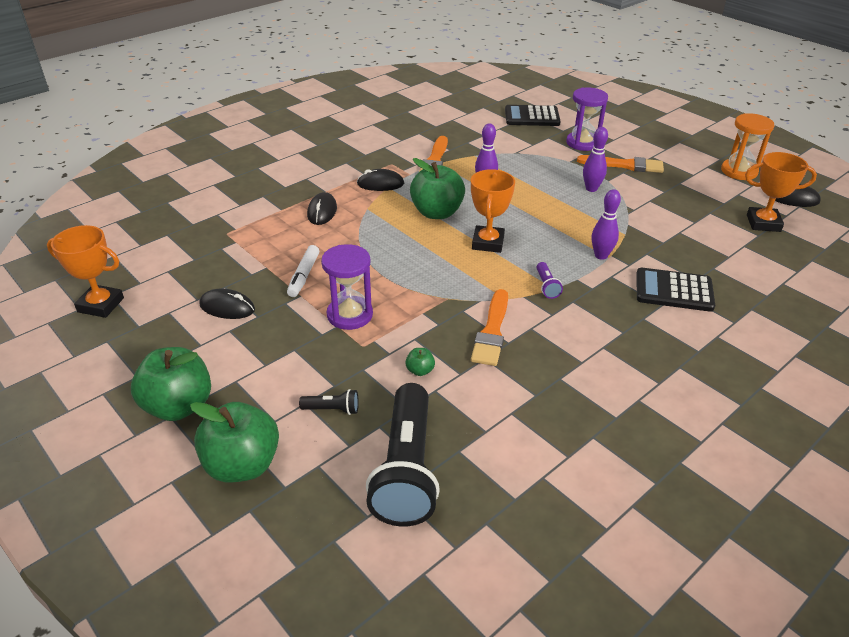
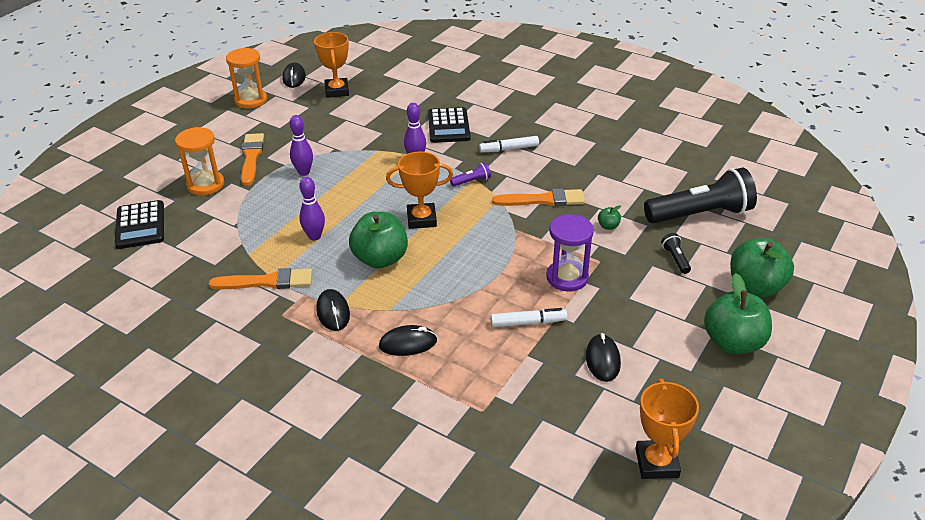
camera: 105 degrees left, 0 degrees up
purple hourglass [566,87,608,151] -> orange hourglass [175,127,224,195]
none -> white marker [479,136,539,152]

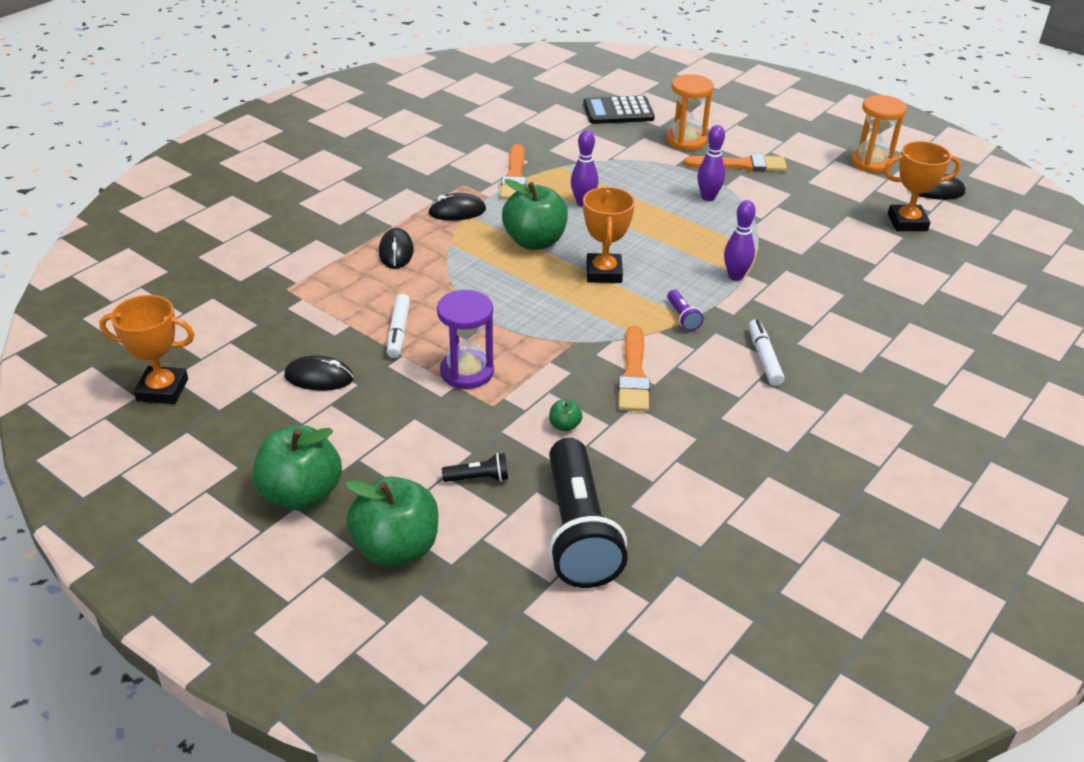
camera: 95 degrees right, 0 degrees up
black calculator [428,107,471,143] -> none

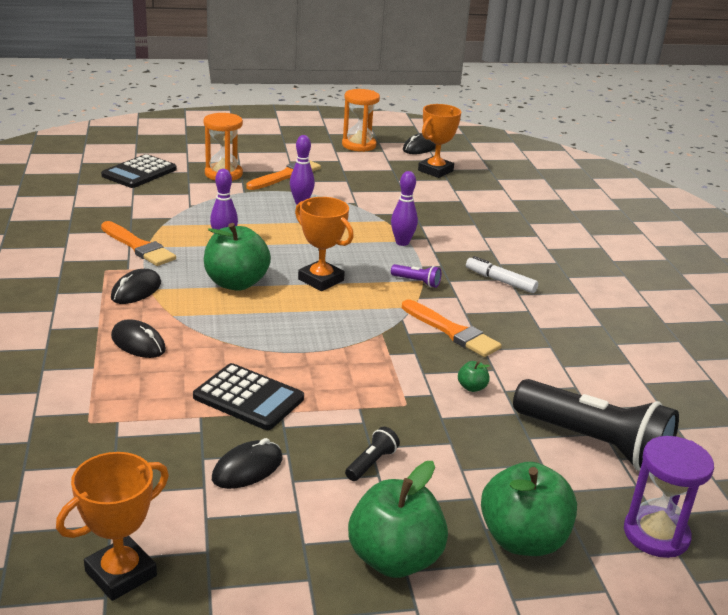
camera: 50 degrees left, 10 degrees down
white marker [387,294,410,358] -> black calculator [193,363,304,430]
purple hourglass [437,290,494,389] -> purple hourglass moved to [624,436,714,558]
black flashlight [442,453,508,482] -> black flashlight moved to [345,427,400,481]

